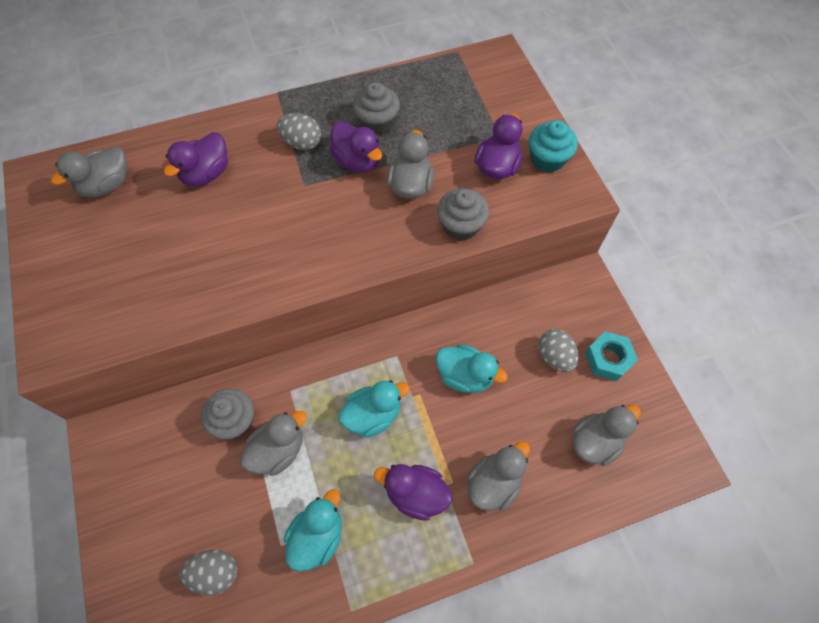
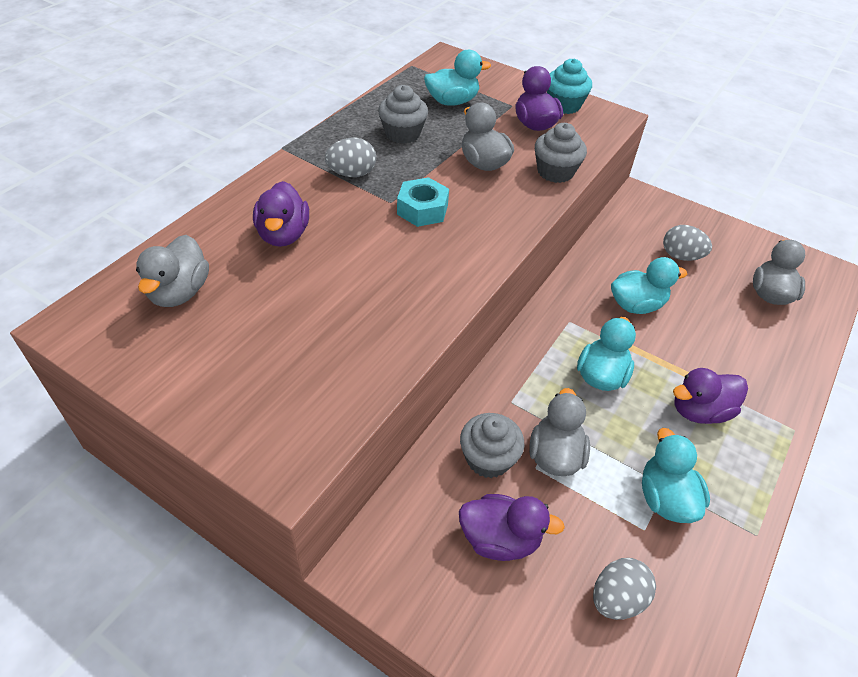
camera: 40 degrees left, 15 degrees down
purple duck [330,121,383,173] -> purple duck moved to [459,494,565,561]
grey duck [467,441,530,511] -> none
turquoise nut [585,331,638,381] -> turquoise nut moved to [397,177,449,227]
none -> turquoise duck [424,50,491,106]

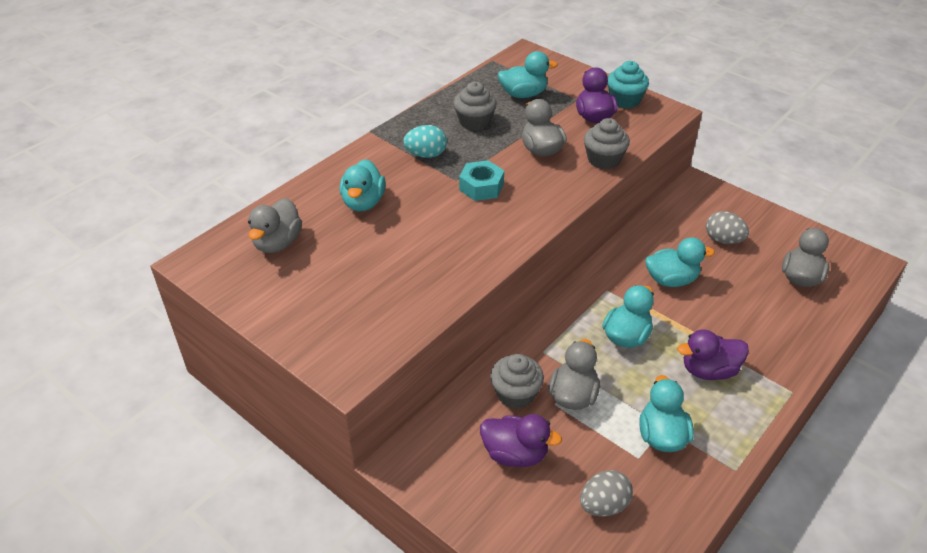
camera: 10 degrees right, 5 degrees down
purple duck [253,181,309,247] -> turquoise duck [340,159,386,211]
grey egg [325,138,376,177] -> turquoise egg [403,125,447,158]

